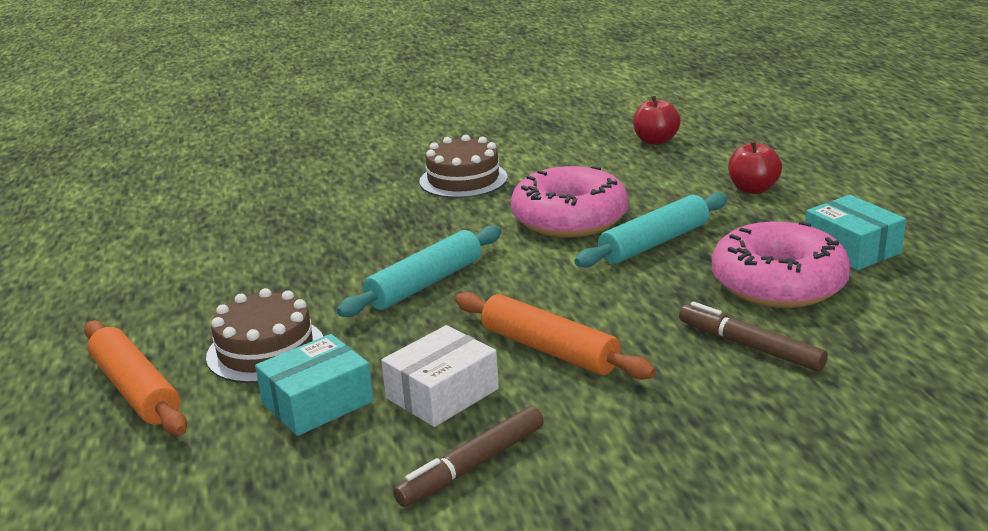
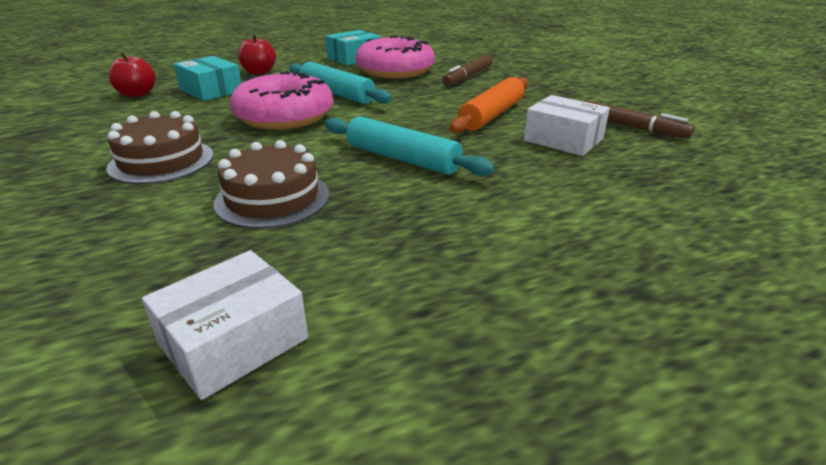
camera: 100 degrees left, 5 degrees up
orange rolling pin [84,320,187,435] -> none
brown cake [206,288,323,383] -> brown cake moved to [213,140,329,229]
turquoise box [255,334,374,436] -> turquoise box moved to [174,56,241,101]
none -> white box [142,250,308,400]

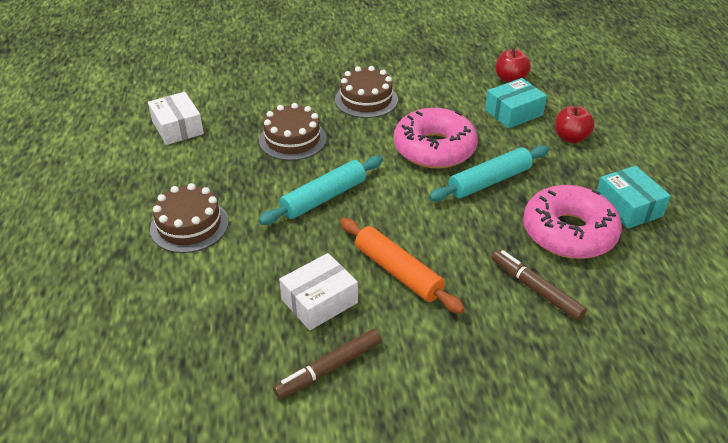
camera: 105 degrees right, 10 degrees up
none -> brown cake [150,183,229,253]

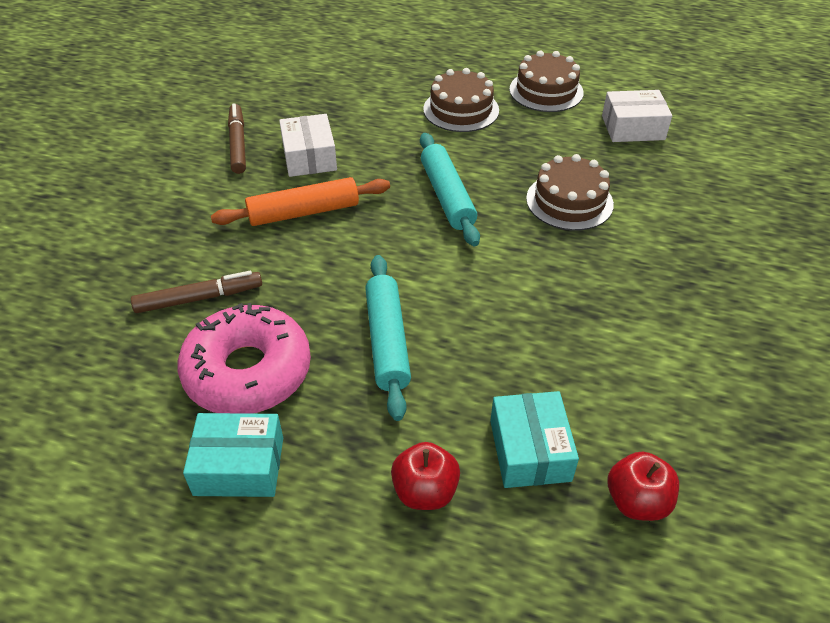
camera: 115 degrees right, 5 degrees up
brown cake [335,66,398,118] -> brown cake moved to [509,51,584,112]
pink donut [394,108,478,169] -> none

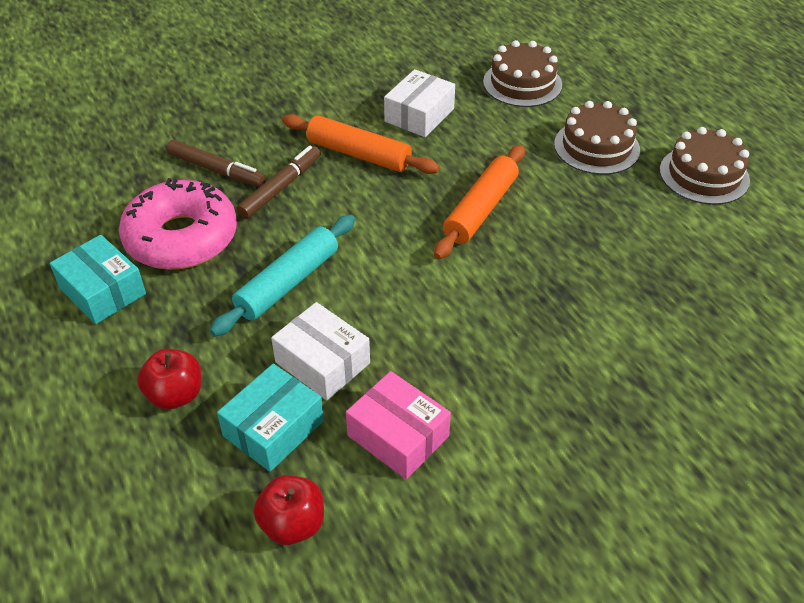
camera: 45 degrees right, 0 degrees up
brown marker [228,103,246,174] -> brown marker moved to [237,146,321,219]
turquoise rolling pin [420,133,480,246] -> orange rolling pin [434,145,525,259]
brown cake [526,154,614,231] -> brown cake moved to [483,40,562,107]
white box [602,90,672,142] -> white box moved to [271,302,370,400]
none -> pink box [346,371,451,479]

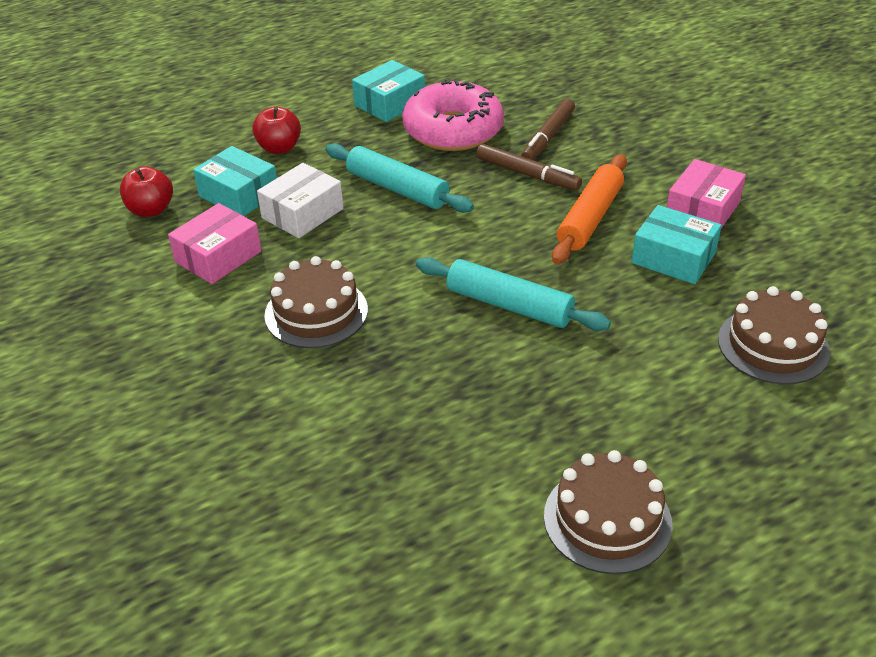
camera: 90 degrees right, 5 degrees down
white box [384,69,455,137] -> turquoise box [631,205,722,284]
orange rolling pin [434,145,525,259] -> turquoise rolling pin [416,257,611,331]
brown cake [554,101,640,175] -> brown cake moved to [264,256,368,348]
none -> pink box [667,159,746,228]

